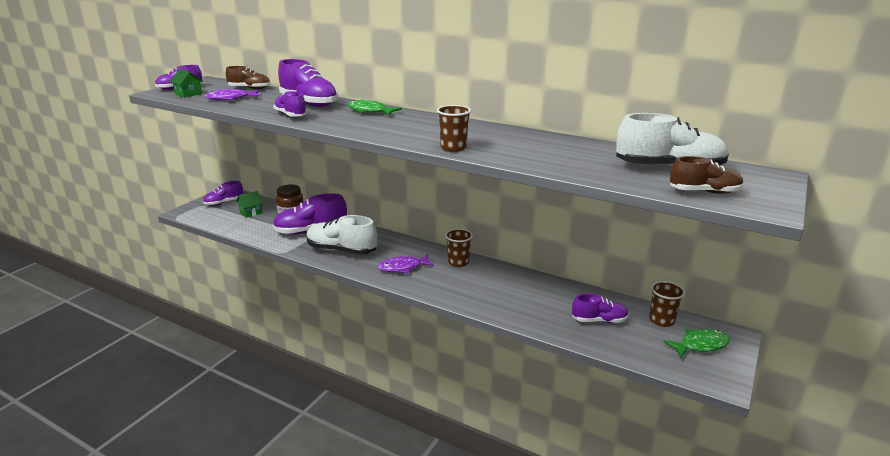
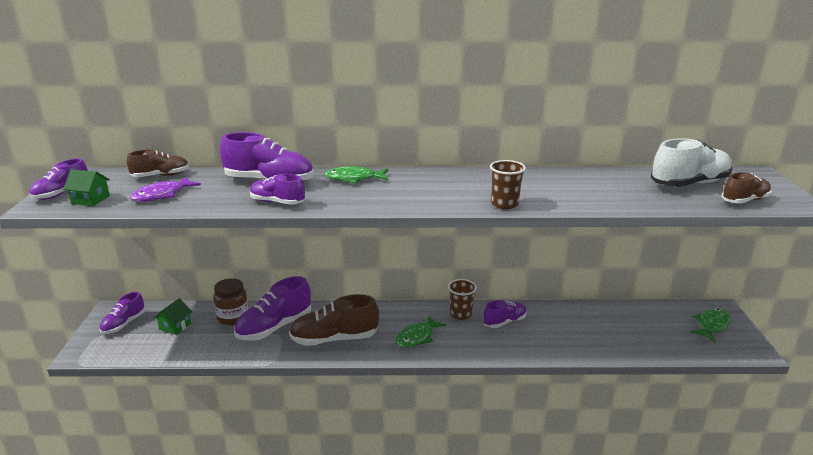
camera: 30 degrees left, 0 degrees up
white shoe [306,215,377,255] -> brown shoe [289,294,379,346]
purple fish [378,254,434,274] -> green fish [395,315,446,348]
purple shoe [572,294,629,323] -> purple shoe moved to [483,300,527,328]
brown cup [649,281,685,327] -> none

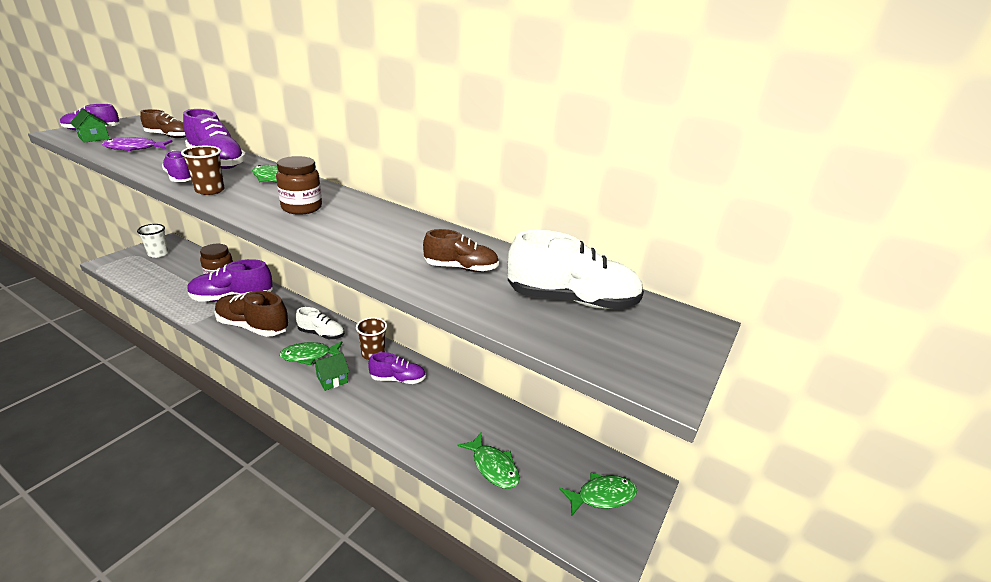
camera: 30 degrees right, 5 degrees up
purple shoe [99,292,145,334] -> white cup [137,224,169,258]
green house [154,298,192,335] -> green house moved to [313,353,349,391]
brown cup [490,160,526,209] -> brown cup moved to [181,146,225,195]
brown shoe [722,172,772,203] -> brown shoe moved to [423,229,499,272]
none -> brown jar [276,156,322,215]
none -> white shoe [296,307,344,339]
none -> green fish [458,433,520,489]

